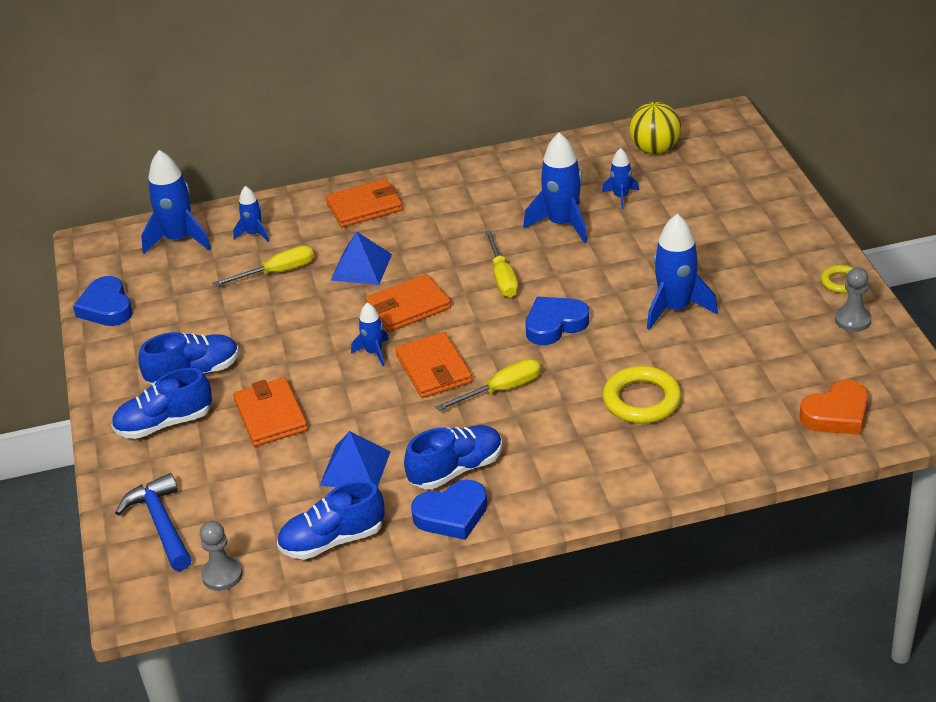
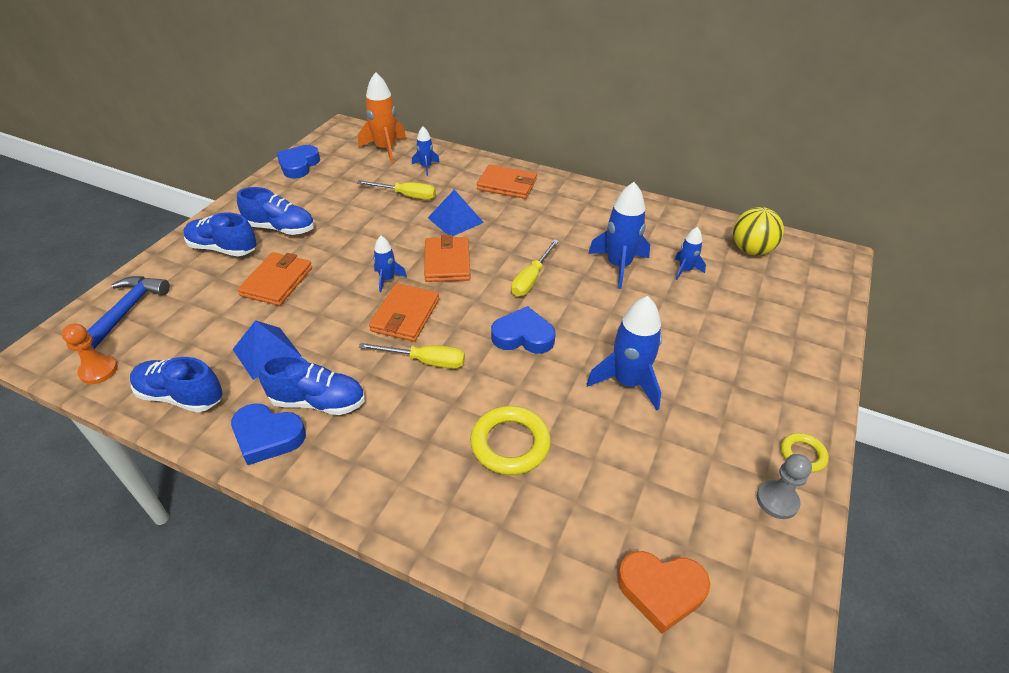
camera: 35 degrees right, 5 degrees up
blue rocket [141,150,211,253] -> orange rocket [358,72,406,163]
grey pawn [200,521,243,591] -> orange pawn [62,323,118,384]
orange wallet [365,274,451,332] -> orange wallet turned 75 degrees clockwise [424,235,471,282]

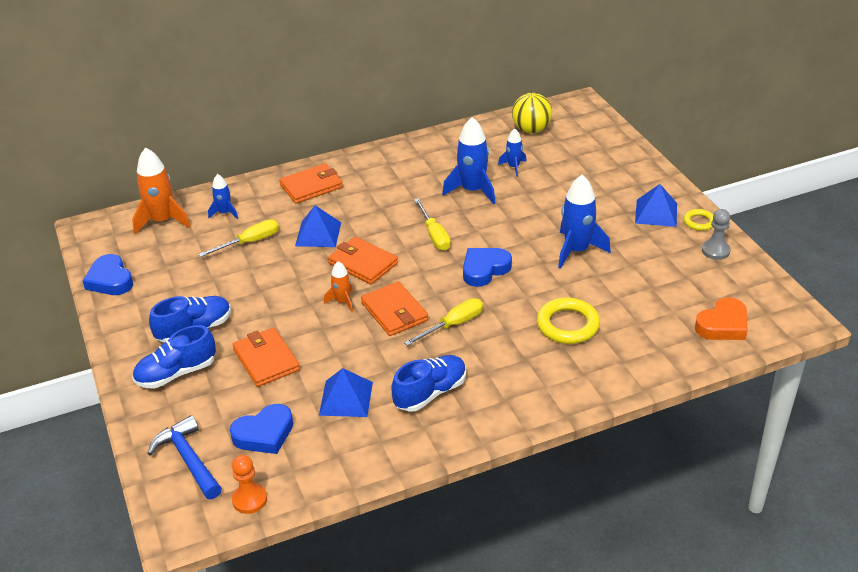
camera: 45 degrees left, 5 degrees down
blue shoe [130,357,223,412] -> none
blue heart [231,403,306,465] -> blue heart moved to [230,404,293,454]
blue rocket [373,236,407,292] -> orange rocket [324,261,353,312]
none -> blue pyramid [635,184,677,227]

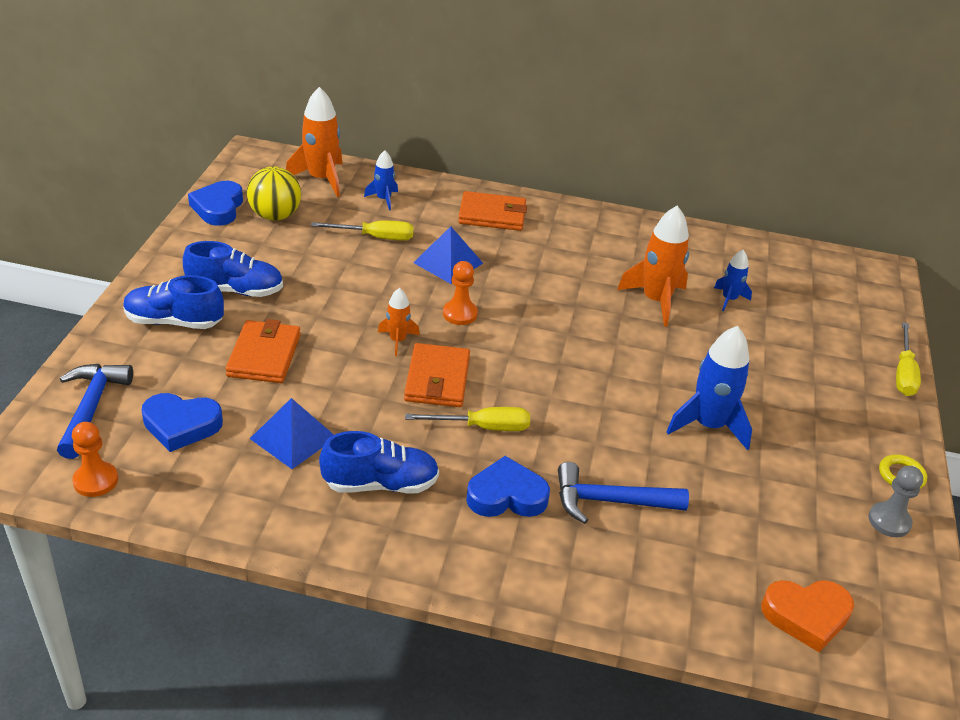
camera: 30 degrees right, 0 degrees up
orange wallet [328,237,398,284] -> orange pawn [443,261,478,325]
yellow screwdriver [414,198,451,251] -> yellow screwdriver moved to [896,322,921,396]
blue rocket [442,117,495,204] -> orange rocket [617,206,689,326]
blue heart [463,248,512,287] -> blue heart moved to [466,456,550,517]
yellow ball [512,93,552,133] -> yellow ball moved to [247,166,301,221]
yellow ring [537,298,600,344] -> blue hammer [558,462,689,524]
blue pyramid [635,184,677,227] -> none

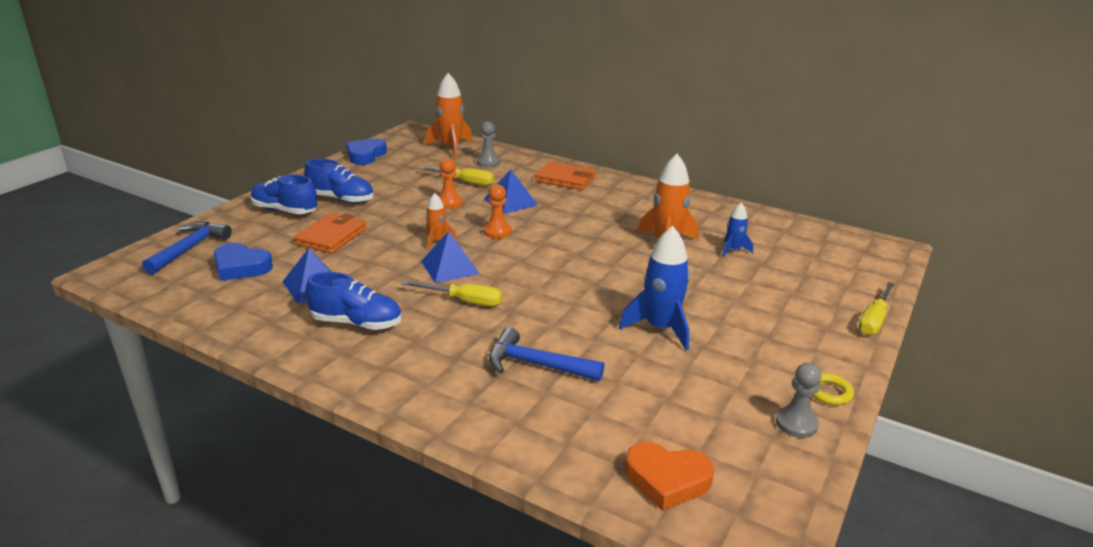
camera: 20 degrees right, 10 degrees down
orange pawn [72,422,118,497] -> orange pawn moved to [439,158,463,209]
yellow ball [247,166,301,221] -> none
blue rocket [364,150,398,210] -> grey pawn [476,121,500,167]
orange wallet [404,343,470,407] -> blue pyramid [421,231,480,283]
blue heart [466,456,550,517] -> none

